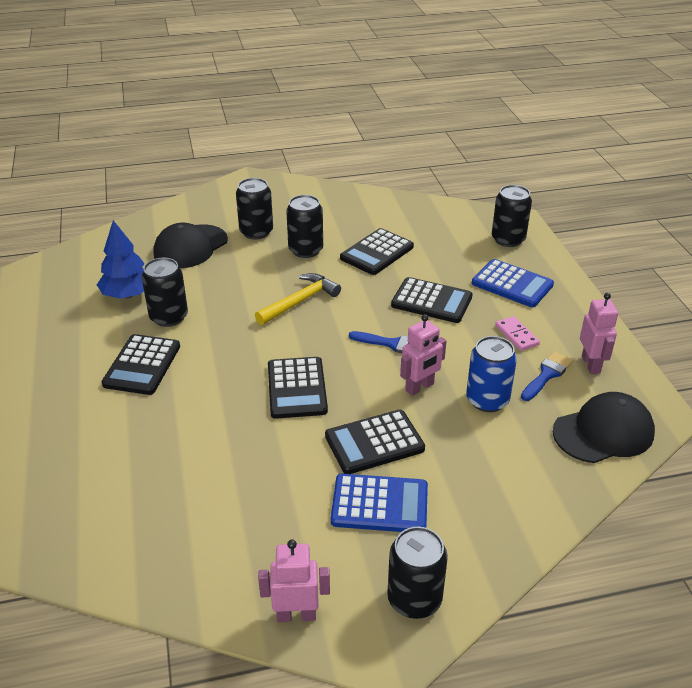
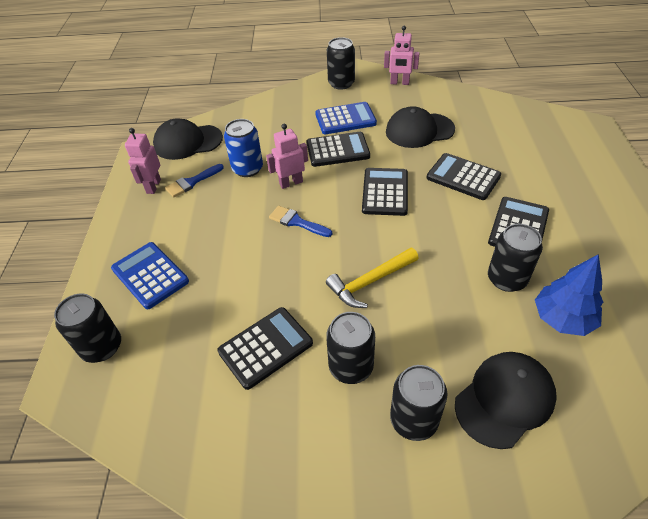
camera: 165 degrees left, 10 degrees up
blue calculator [331,474,428,532] -> blue calculator turned 150 degrees clockwise [315,102,377,134]
black calculator [391,277,473,323] -> black calculator moved to [427,153,501,200]
pink domino [495,316,540,351] -> none
none -> black cap [386,106,455,148]

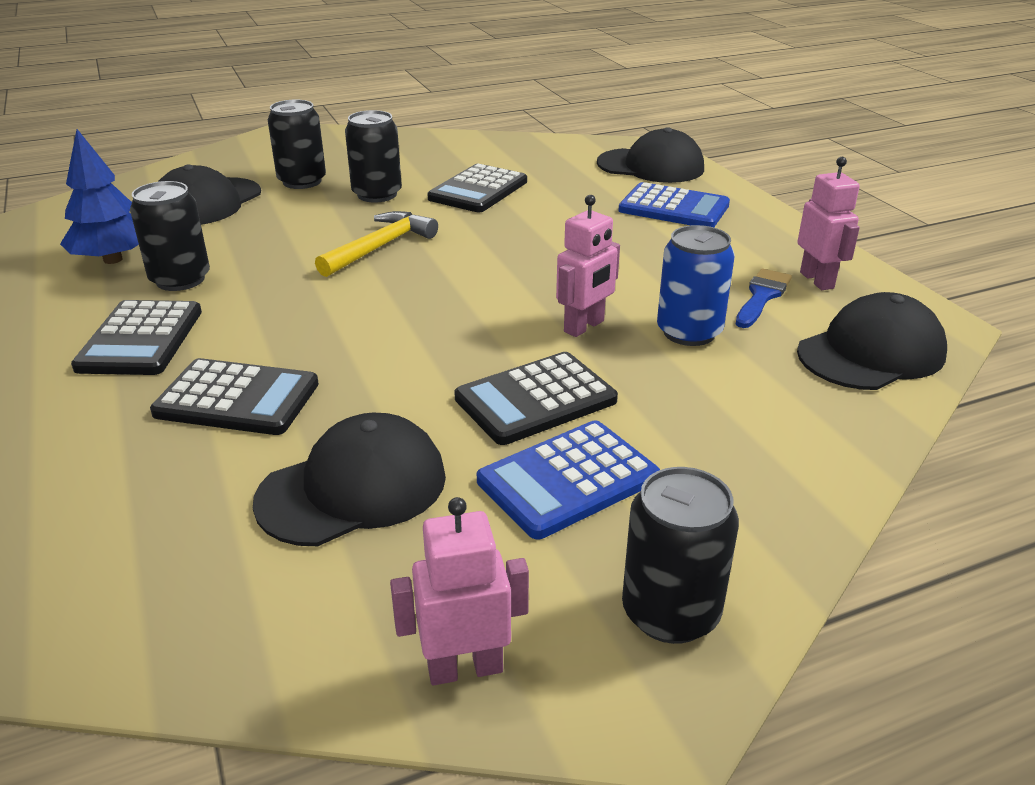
camera: 155 degrees right, 15 degrees down
black can [54,293,121,363] -> black cap [597,127,704,183]
blue brush [269,206,333,237] -> none
black calculator [362,168,408,216] -> none

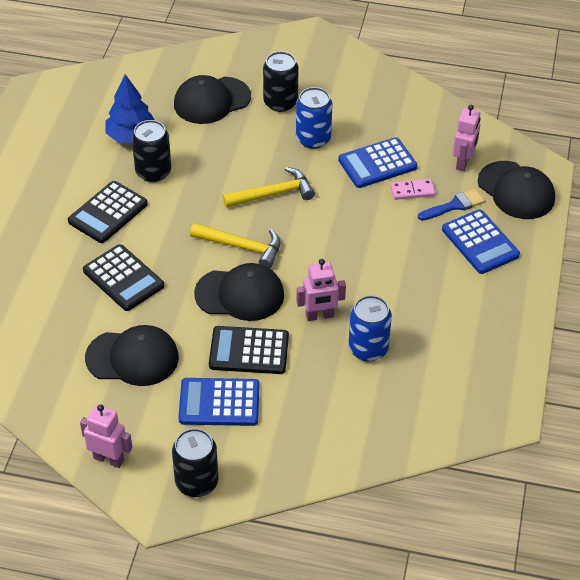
camera: 35 degrees right, 15 degrees up
black can [345,110,402,203] -> blue can [296,87,332,149]
black calculator [427,164,527,212] -> blue calculator [338,137,417,188]
blue brush [736,269,792,328] -> blue brush moved to [418,189,485,221]
pink robot [797,157,860,290] -> pink robot moved to [453,105,481,171]
black cap [797,292,947,390] -> black cap moved to [194,263,284,321]
none -> yellow hammer [190,223,280,269]
none -> pink domino [390,179,435,200]

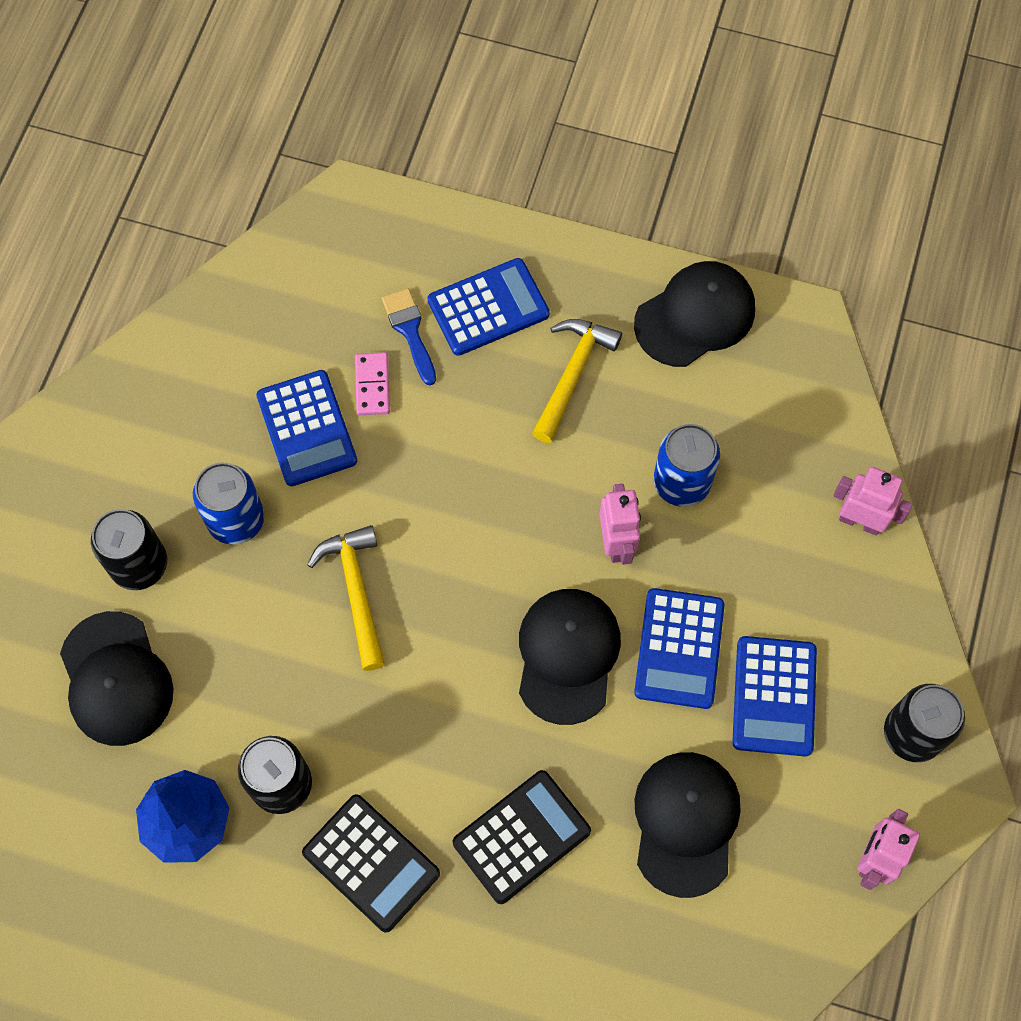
camera: 85 degrees left, 20 degrees up
yellow hammer [190,223,280,269] -> yellow hammer moved to [532,319,622,443]
black calculator [209,326,289,374] -> blue calculator [634,588,725,709]
pink robot [453,105,481,171] -> pink robot moved to [834,467,913,536]
black cap [478,161,555,219] -> black cap moved to [634,261,755,367]

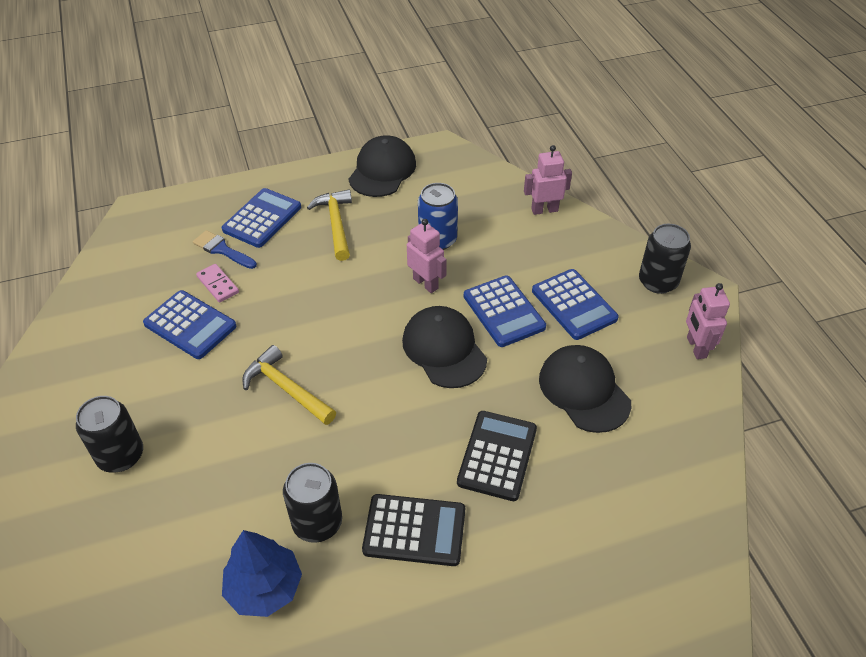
camera: 35 degrees left, 20 degrees down
black cap [60,611,174,746] -> none
blue can [193,462,264,545] -> none

